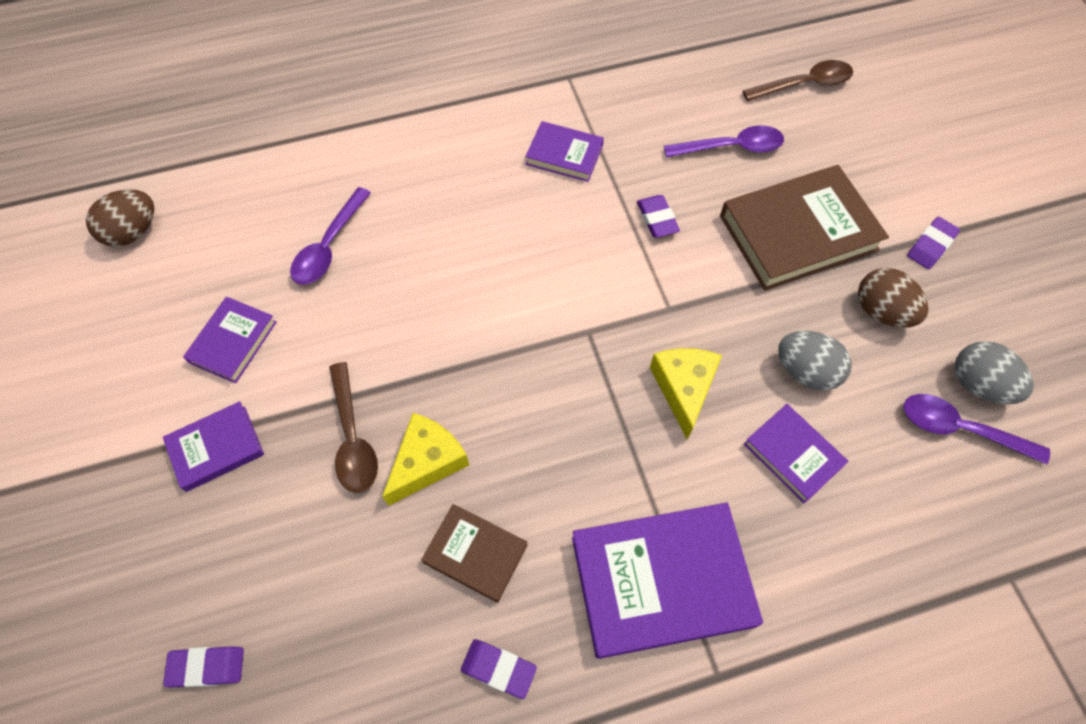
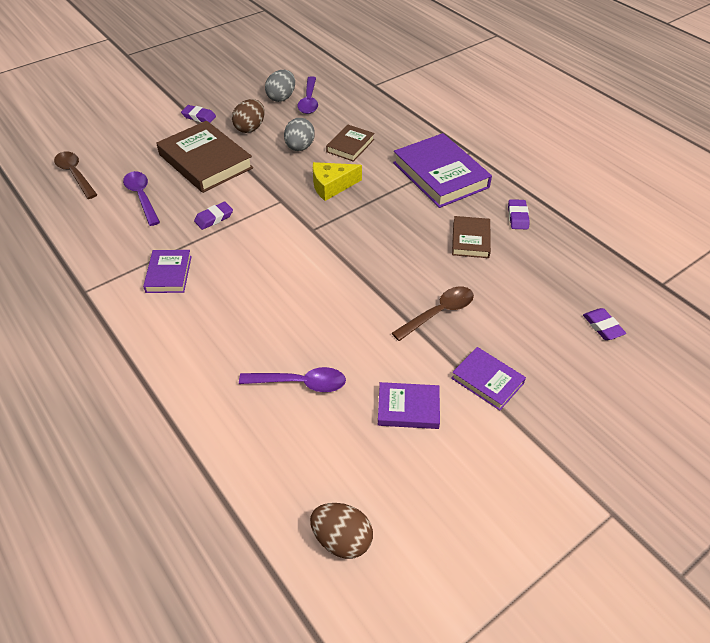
camera: 110 degrees left, 15 degrees down
yellow cheese [382,413,469,506] -> none
purple book [744,404,848,503] -> brown book [326,125,375,162]

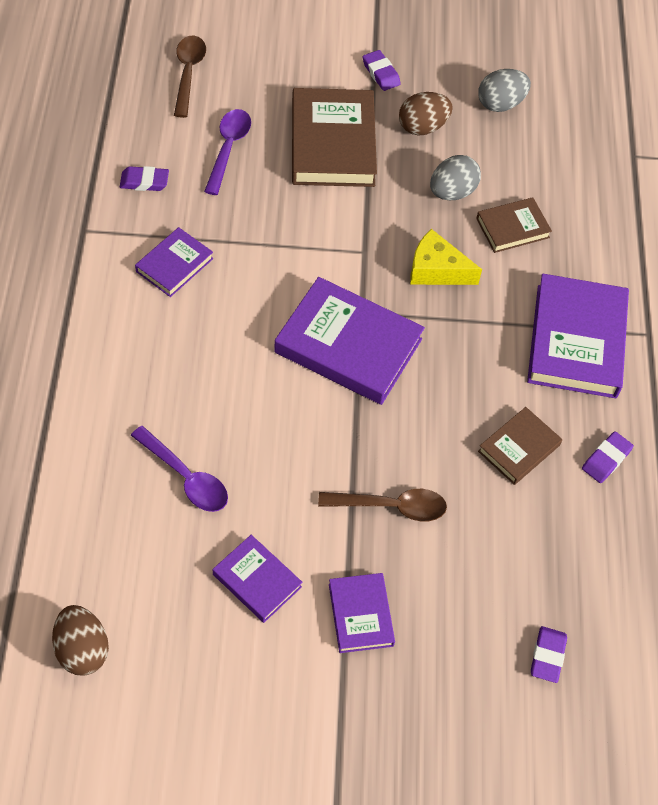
camera: 35 degrees right, 10 degrees up
purple eraser [194,202,233,230] -> purple eraser moved to [120,166,169,191]
purple spoon [298,76,318,114] -> none
none -> purple book [274,277,425,405]

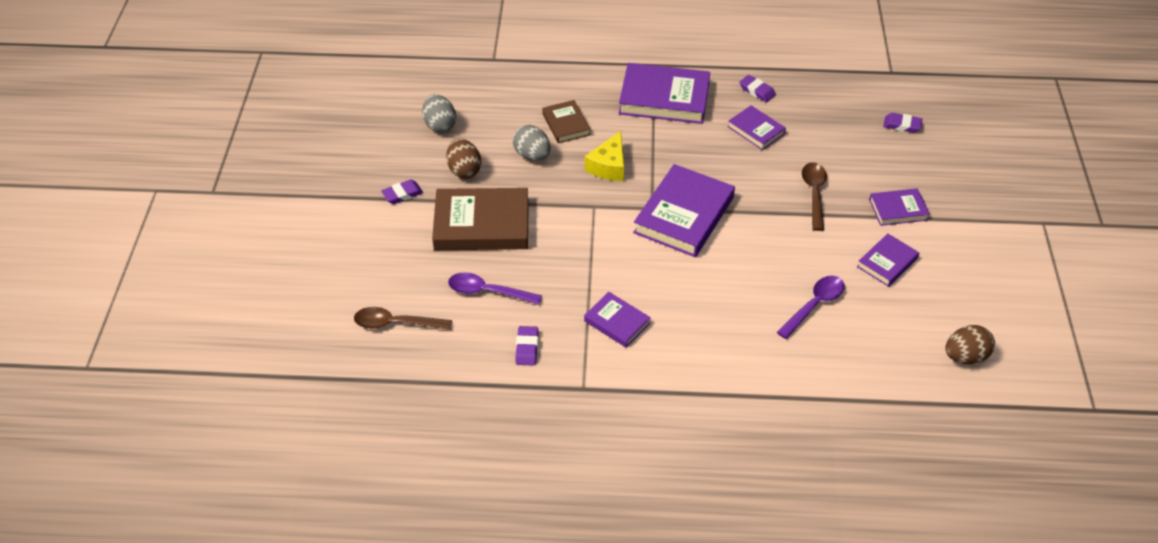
camera: 85 degrees left, 10 degrees down
brown book [478,407,562,485] -> purple book [728,105,786,150]

